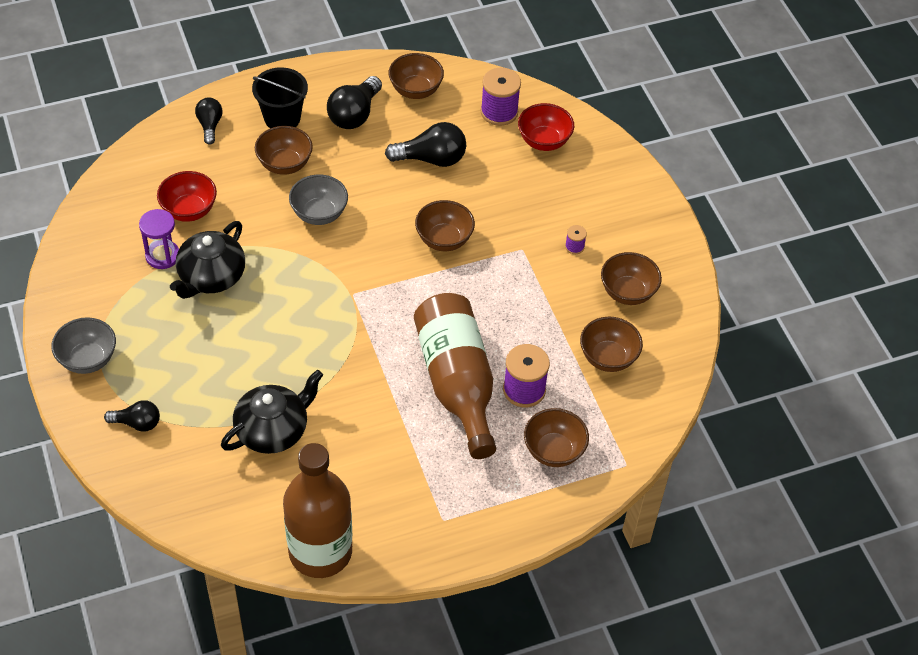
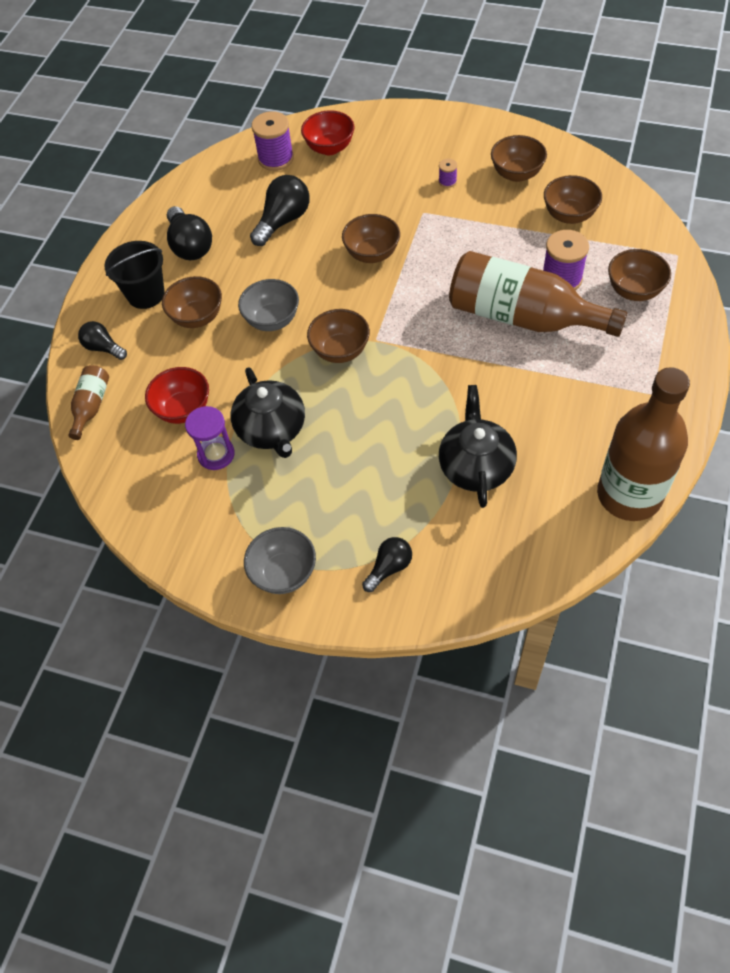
camera: 45 degrees left, 5 degrees up
brown bowl [388,53,444,99] -> brown bowl moved to [307,309,370,363]
none -> brown bottle [69,365,109,440]

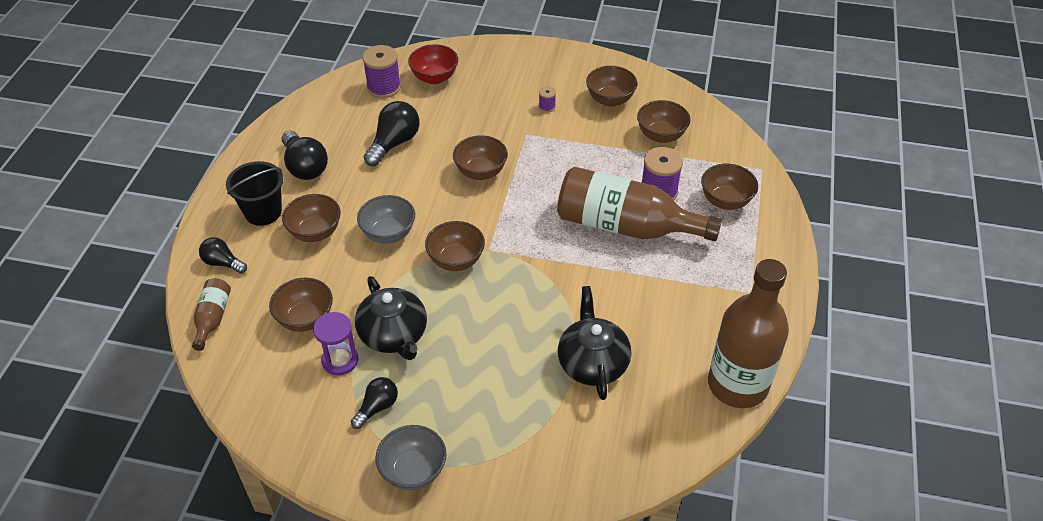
camera: 10 degrees left, 10 degrees down
red bowl [145,367,209,424] -> brown bowl [269,278,333,332]
black light bulb [362,537,412,592] -> black light bulb moved to [351,377,398,429]

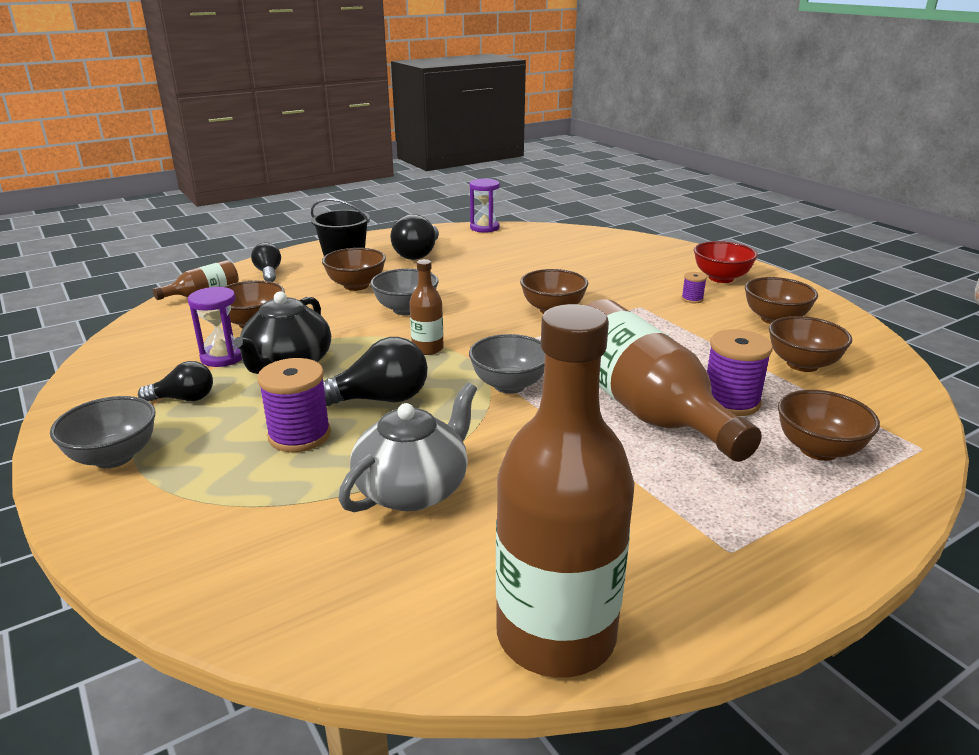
camera: 45 degrees right, 20 degrees down
purple spool [362,45,401,98] -> purple spool moved to [257,358,331,452]
black light bulb [364,101,420,166] -> black light bulb moved to [323,337,428,406]
red bowl [408,44,458,84] -> red bowl moved to [694,241,758,283]
brown bowl [425,221,485,271] -> brown bottle [409,259,444,355]
black teapot [558,286,632,400] -> grey teapot [339,382,477,512]
none -> purple hourglass [469,179,500,233]
none -> grey bowl [469,334,545,394]

